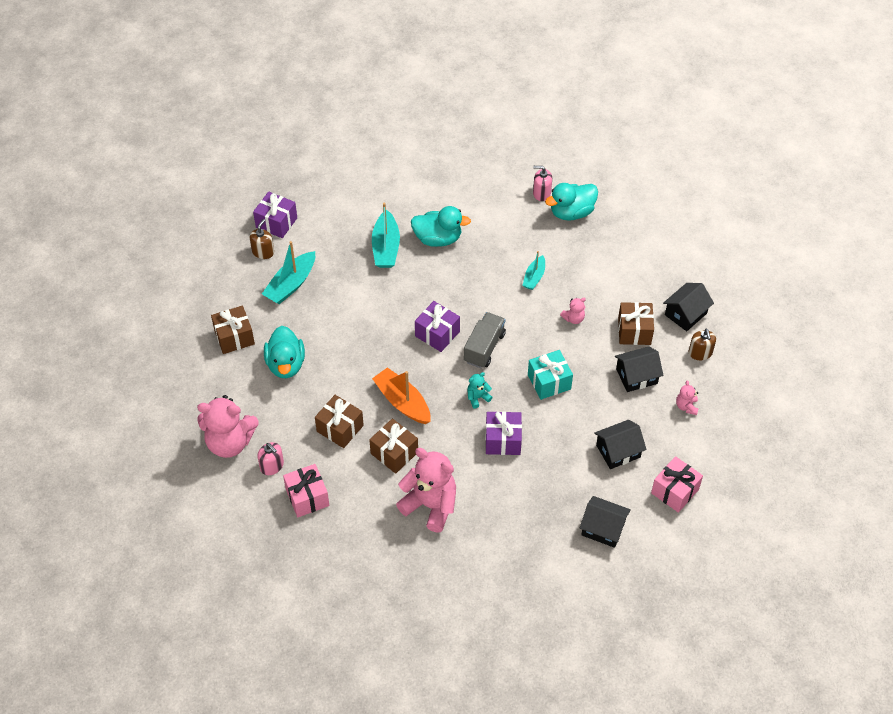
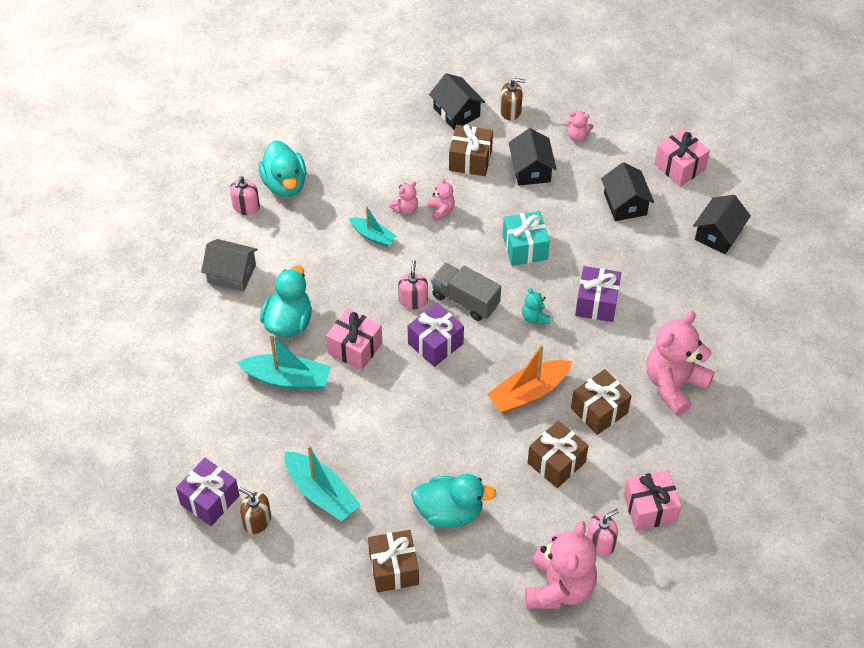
camera: 80 degrees left, 0 degrees up
none -> grey house [201,239,258,292]
none -> pink gift [326,308,382,370]
none -> pink teddy bear [389,181,418,214]
none -> pink soap dispenser [398,260,428,309]

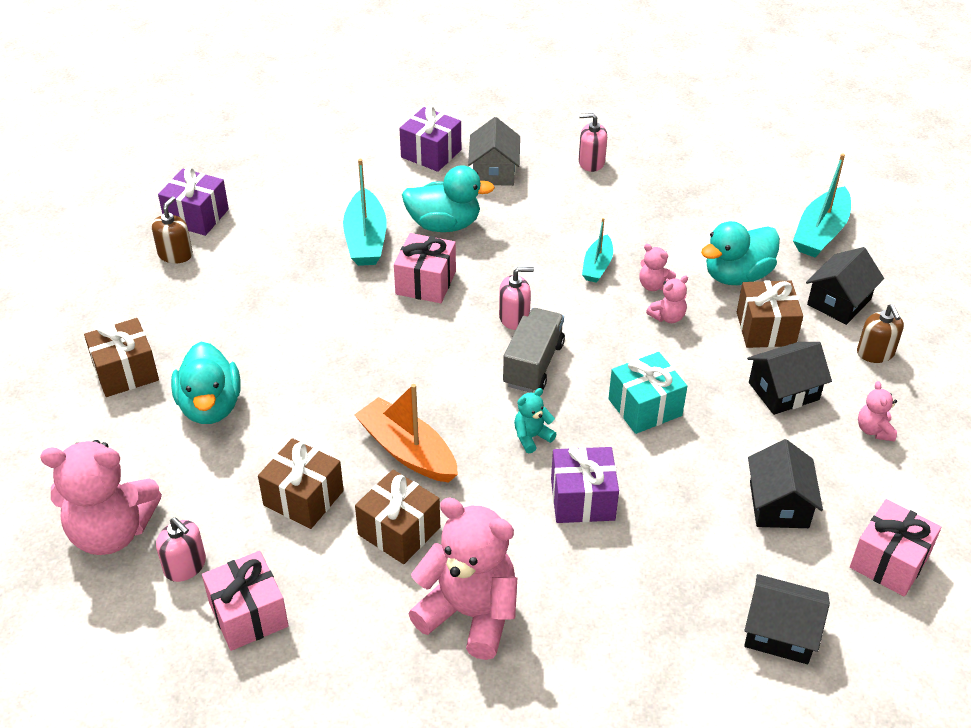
camera: 75 degrees right, 10 degrees down
turquoise duck [258,140,306,197] -> turquoise duck moved to [701,221,780,285]
turquoise boat [284,445,360,521] -> turquoise boat moved to [793,153,851,258]
purple gift [408,303,464,367] -> purple gift moved to [399,106,461,172]
black house [601,162,654,221] -> black house turned 60 degrees counterclockwise [748,439,823,528]

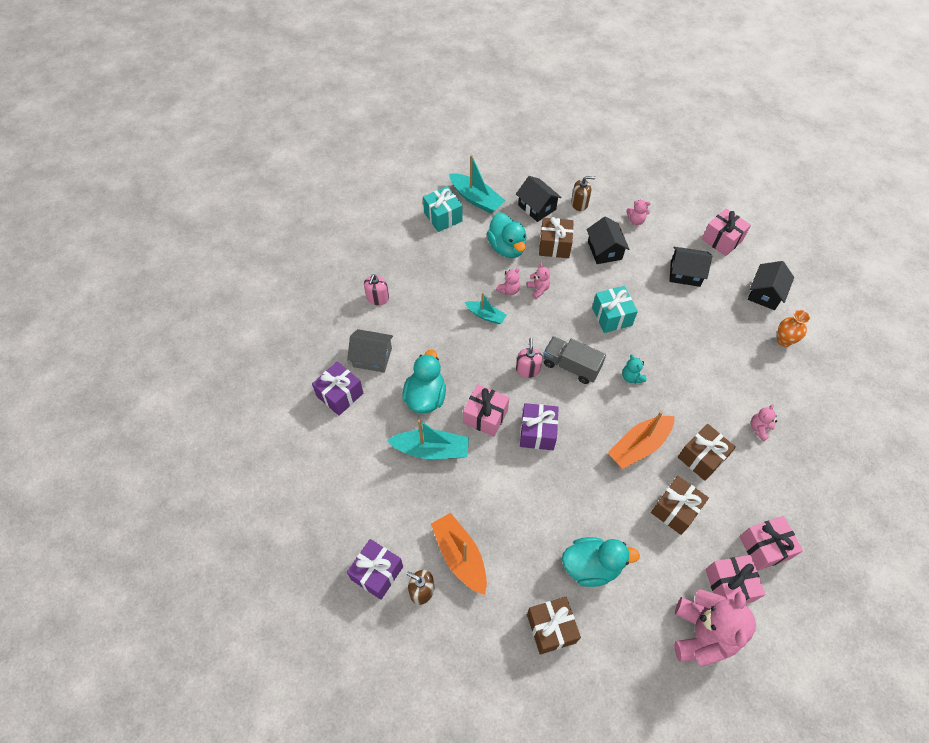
camera: 80 degrees left, 15 degrees up
pink soap dispenser [156,518,206,582] -> pink gift [705,555,766,603]
pink teddy bear [408,498,517,660] -> pink teddy bear [751,404,777,441], size x0.45
purple gift [551,446,619,523] -> purple gift moved to [520,403,559,450]
none -> turquoise gift [423,186,463,232]
none -> orange boat [431,513,487,595]
none -> orange vase [777,310,811,347]

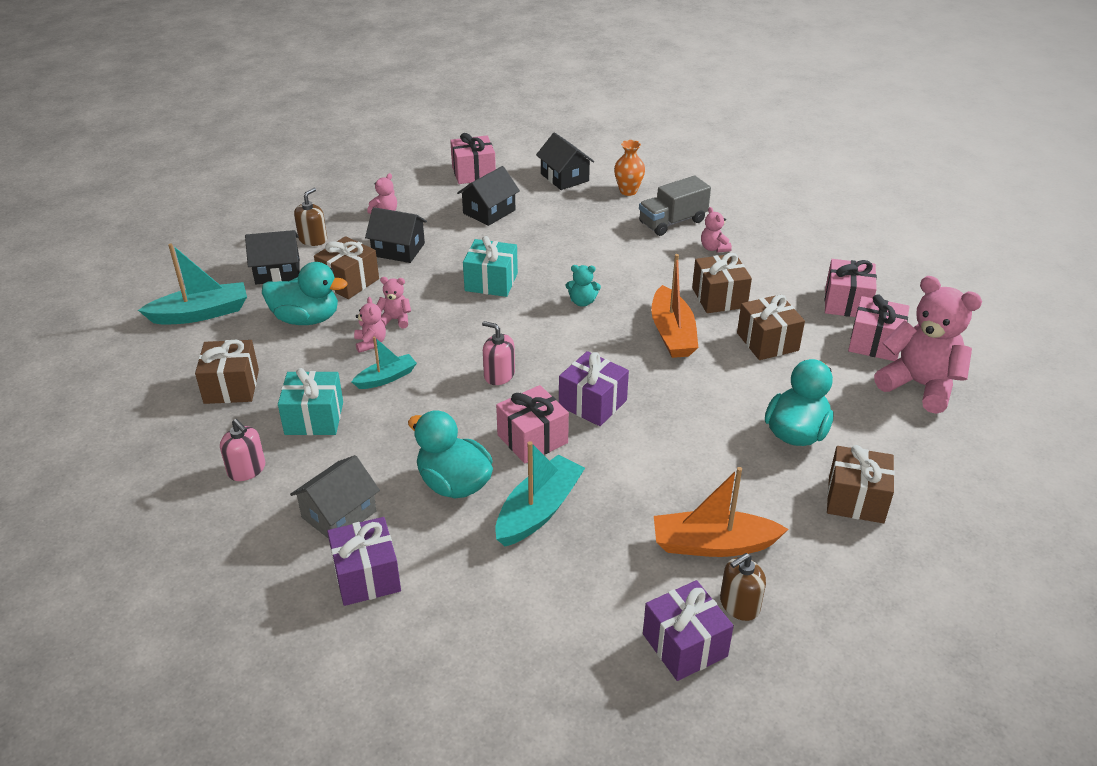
camera: 60 degrees left, 20 degrees down
turquoise gift [423,186,463,232] -> turquoise gift moved to [278,368,343,435]
grey truck [543,336,606,384] -> grey truck moved to [639,176,711,236]
none -> brown gift [195,340,259,404]

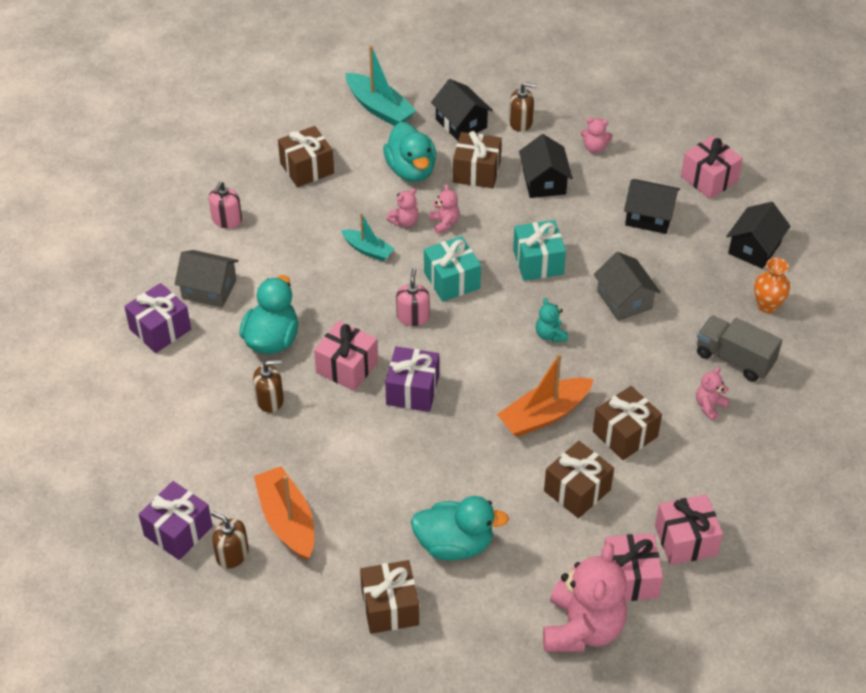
camera: 65 degrees right, 10 degrees up
turquoise gift [278,368,343,435] -> turquoise gift moved to [424,236,481,302]
turquoise boat [495,441,585,546] -> brown soap dispenser [253,360,284,413]
none -> grey house [594,252,661,321]

